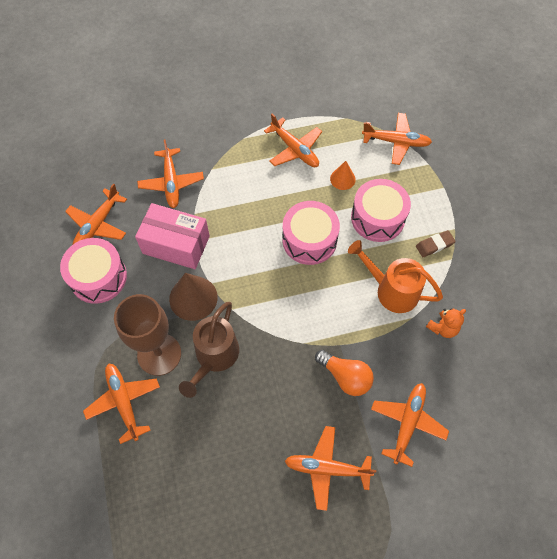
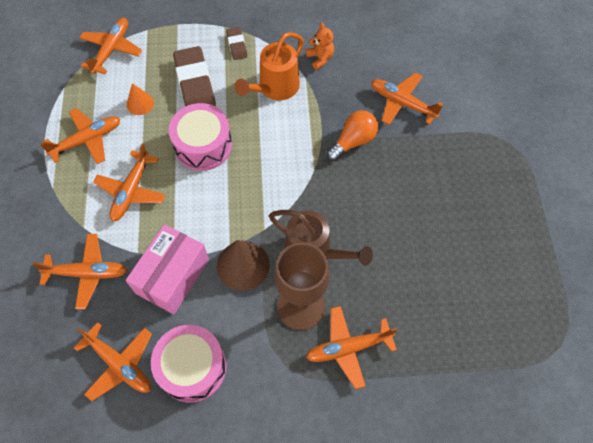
camera: 80 degrees left, 0 degrees up
orange plane [285,426,376,511] -> orange plane moved to [93,143,166,222]
pink drum [351,179,411,242] -> brown eraser [173,46,216,107]

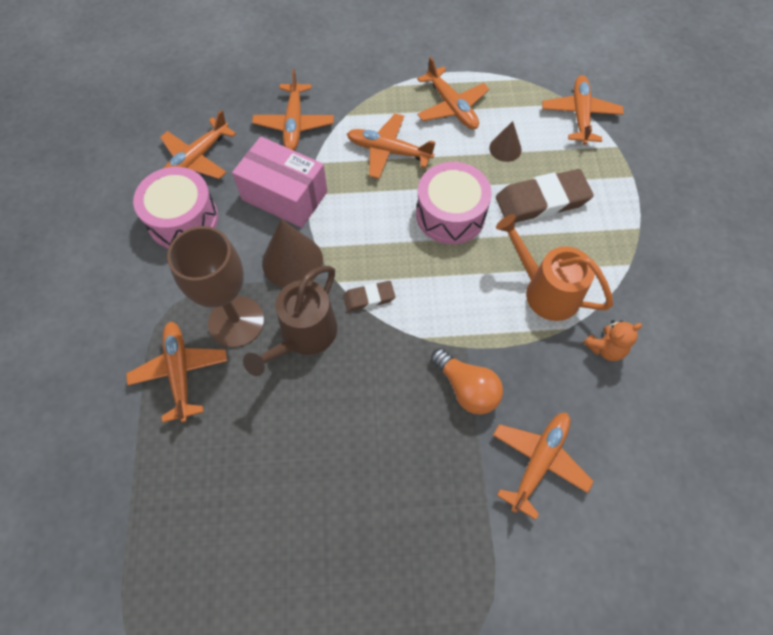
camera: 90 degrees right, 0 degrees up
orange plane [79,18,142,74] -> orange plane turned 105 degrees counterclockwise [542,75,624,145]
orange cone [127,83,154,115] -> brown cone [489,121,522,162]
brown eraser [226,27,248,60] -> brown eraser moved to [343,281,395,312]

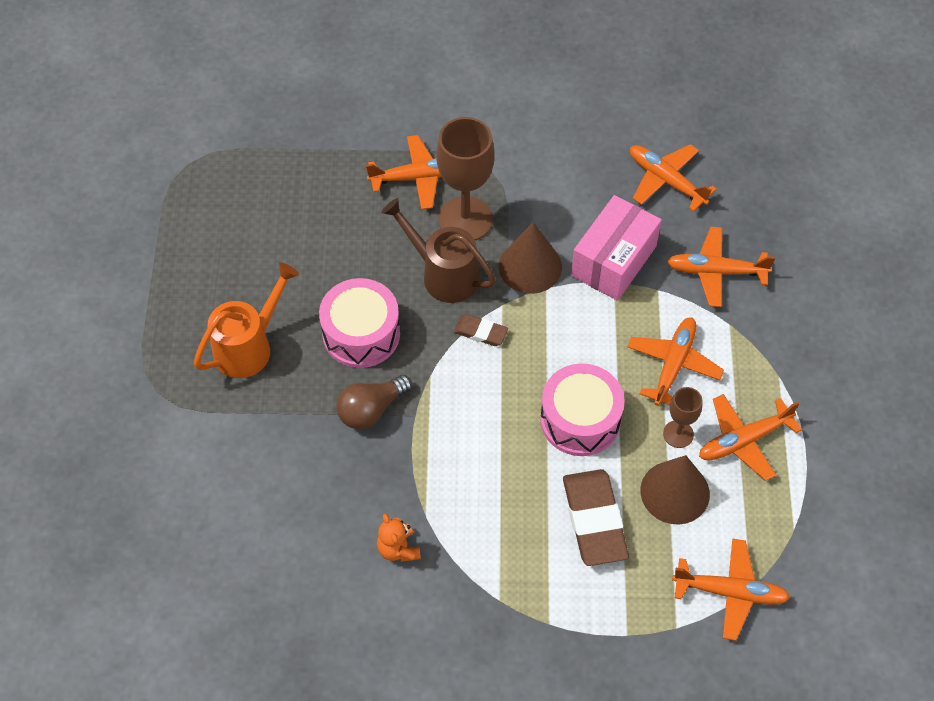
camera: 95 degrees right, 5 degrees down
pink drum [133,167,218,248] -> pink drum moved to [319,278,400,368]
brown eraser [343,281,395,312] -> brown eraser turned 60 degrees counterclockwise [454,314,508,346]
orange light bulb [431,348,503,415] -> brown light bulb [336,375,412,429]
brown cone [489,121,522,162] -> brown cone [640,455,710,524], size x1.72
orange plane [493,413,594,520] -> none
orange watering can [496,214,613,321] -> orange watering can moved to [194,263,299,378]
none -> brown goblet [663,387,702,448]

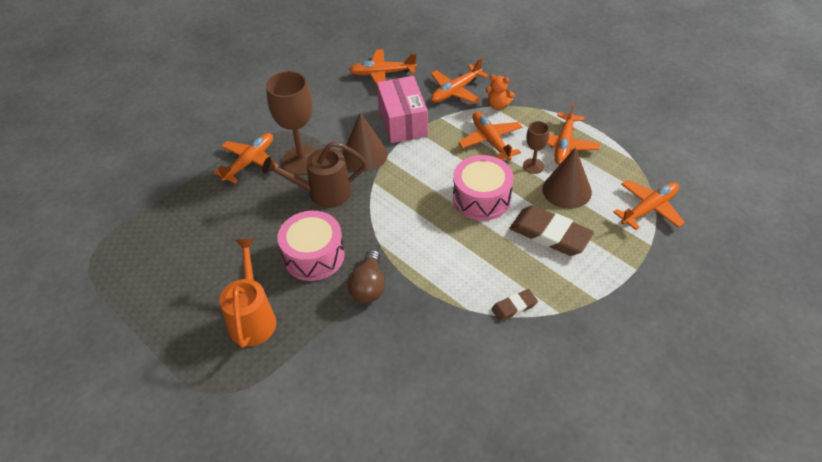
camera: 45 degrees left, 10 degrees down
orange teddy bear [377,514,421,562] -> orange teddy bear moved to [486,75,515,110]
brown eraser [454,314,508,346] -> brown eraser moved to [491,289,538,322]

